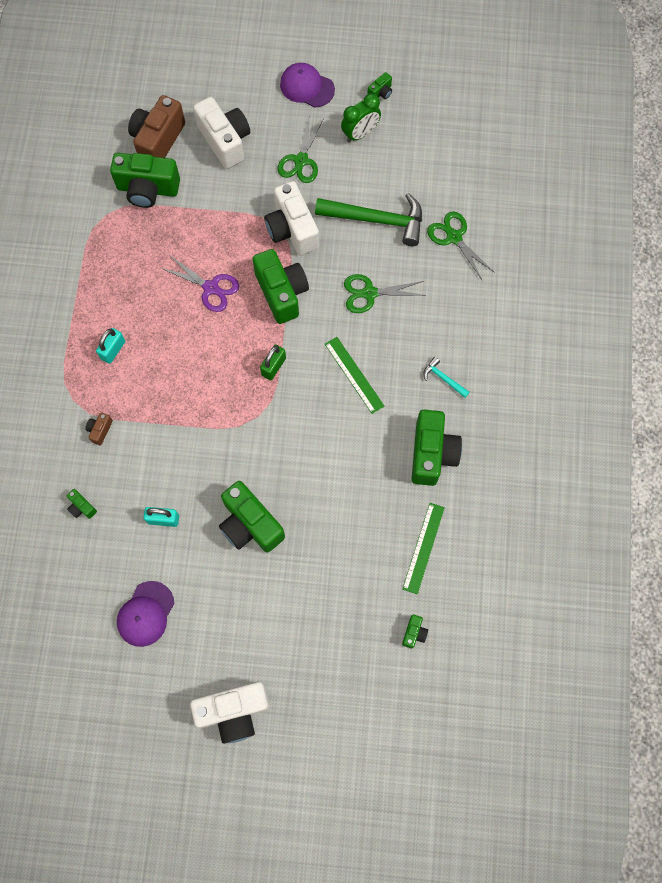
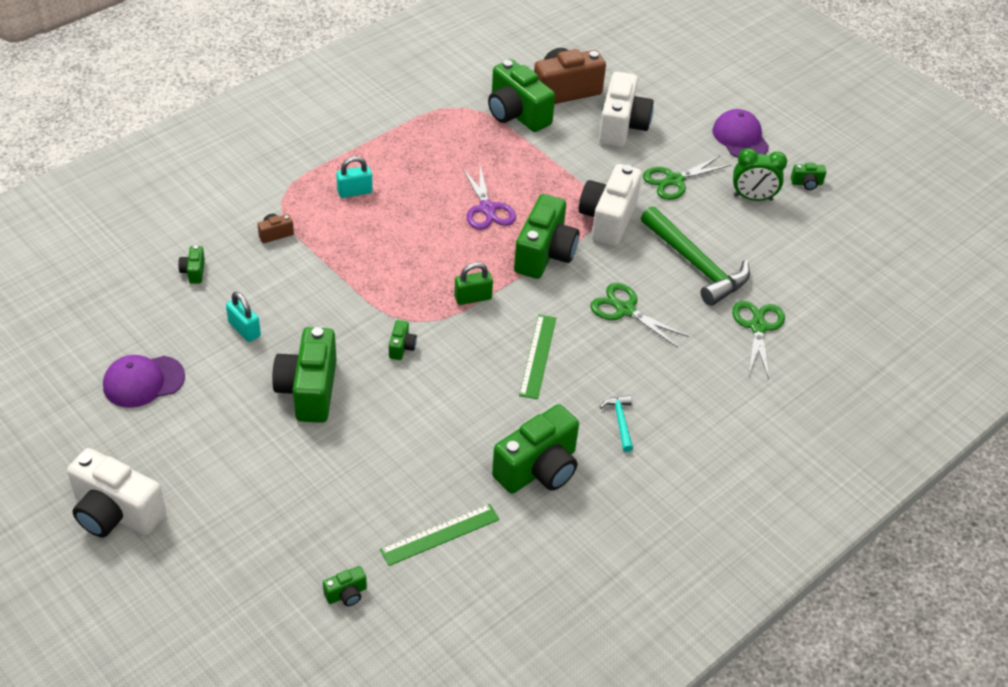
camera: 40 degrees right, 25 degrees down
none -> green camera [389,320,417,360]

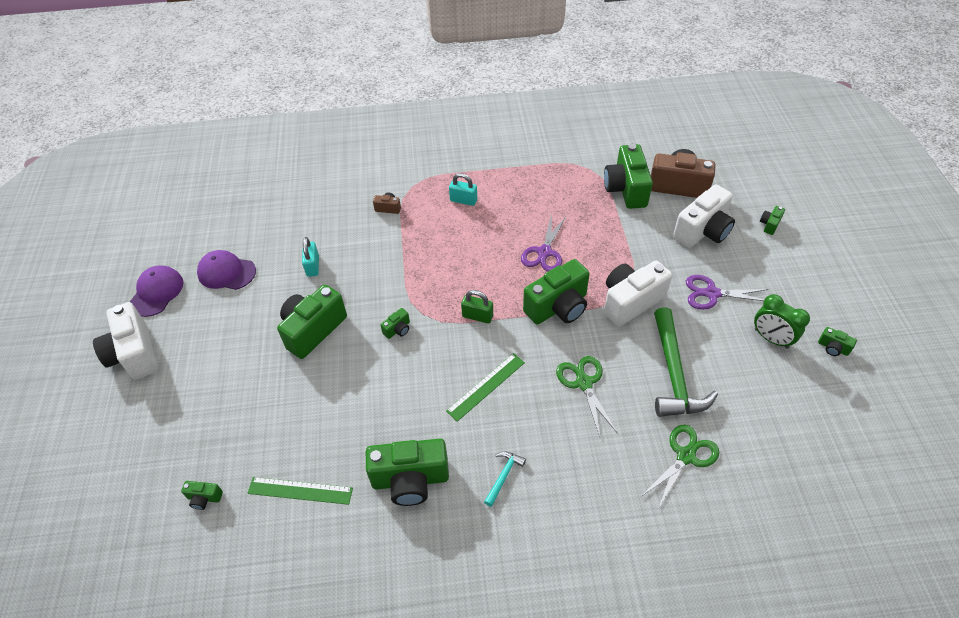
camera: 40 degrees right, 5 degrees up
green camera [178,245,205,283] -> green camera moved to [760,206,785,235]
green scissors [643,155,731,200] -> purple scissors [686,275,769,310]
purple cap [712,109,769,158] -> purple cap moved to [130,265,184,317]

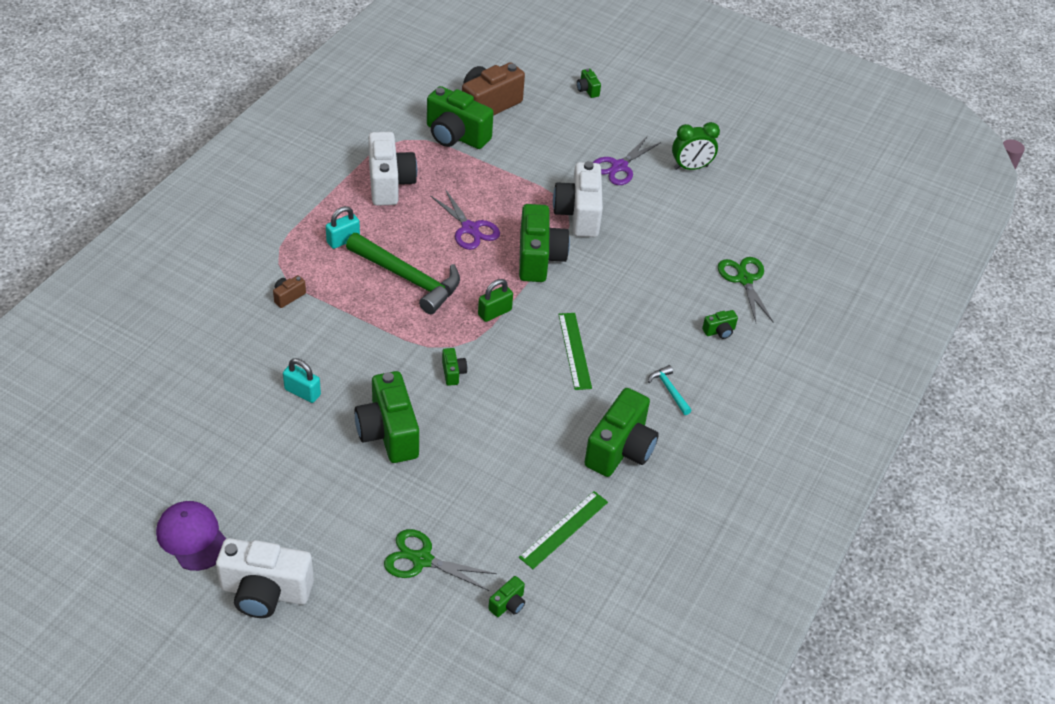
camera: 60 degrees left, 5 degrees down
purple cap [197,250,256,290] -> none
green scissors [556,356,617,437] -> green scissors moved to [384,529,497,591]
green hammer [654,307,718,417] -> green hammer moved to [346,233,460,314]
white camera [673,184,735,248] -> white camera moved to [368,132,417,206]
green camera [818,327,857,356] -> green camera moved to [702,310,738,339]

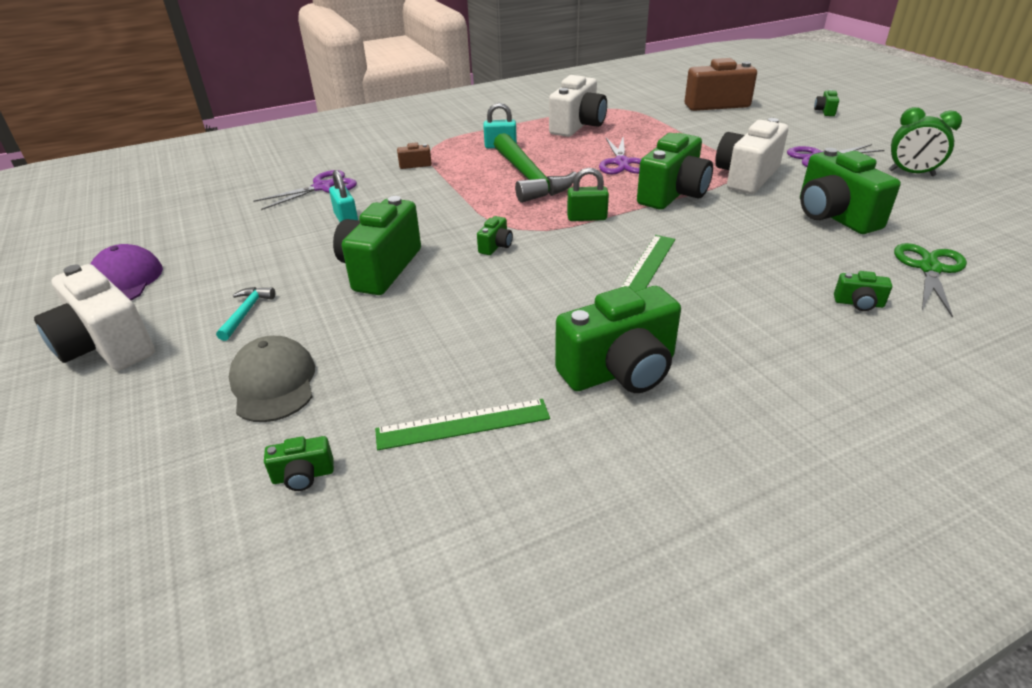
camera: 40 degrees right, 10 degrees down
green scissors [384,529,497,591] -> grey cap [229,336,315,422]
green camera [427,86,494,149] -> green camera moved to [800,148,901,234]
turquoise hammer [648,365,692,415] -> turquoise hammer moved to [216,287,275,341]
none -> purple scissors [254,170,357,210]

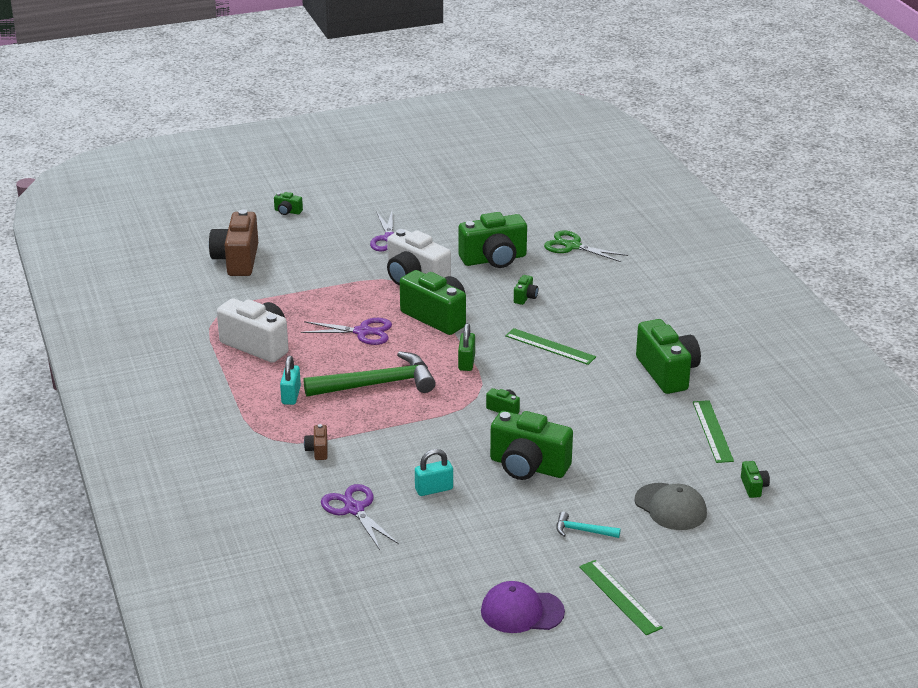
camera: 85 degrees left, 5 degrees down
white camera [34,264,155,370] -> green ruler [579,560,663,635]
grey cap [229,336,315,422] -> grey cap turned 120 degrees counterclockwise [634,483,707,530]
green camera [834,271,892,311] -> green camera moved to [514,275,538,305]
green clock [889,107,962,176] -> none

